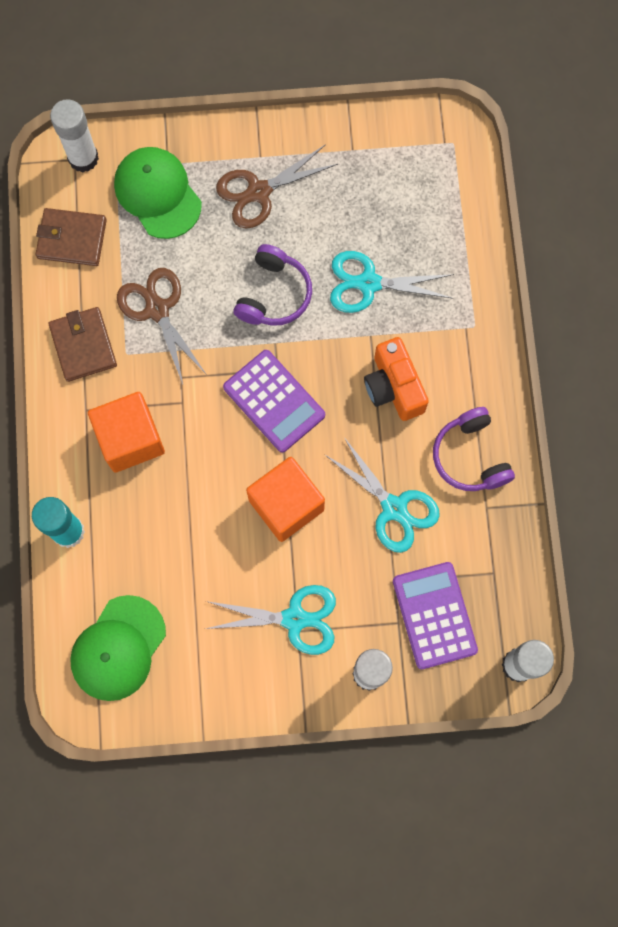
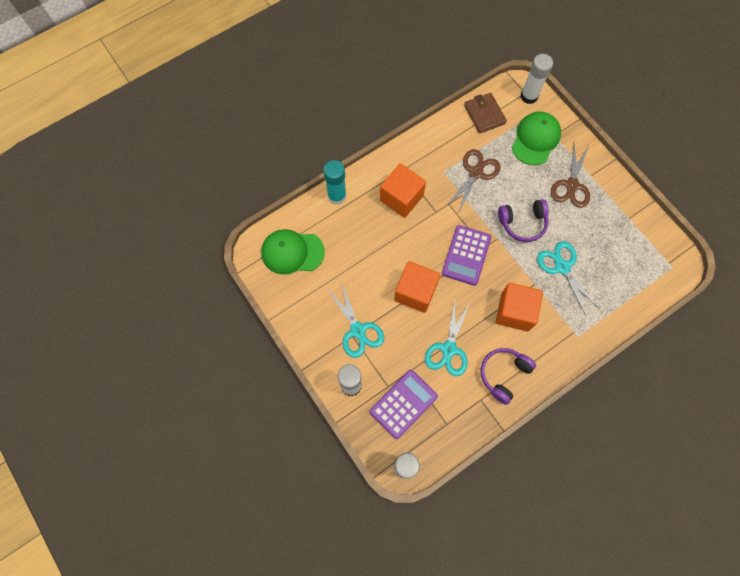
camera: 60 degrees right, 5 degrees down
brown wallet [48,307,117,382] -> none
brown scissors [216,144,338,229] -> brown scissors turned 105 degrees counterclockwise [551,144,590,208]
orange camera [364,337,429,421] -> orange cube [496,283,543,332]

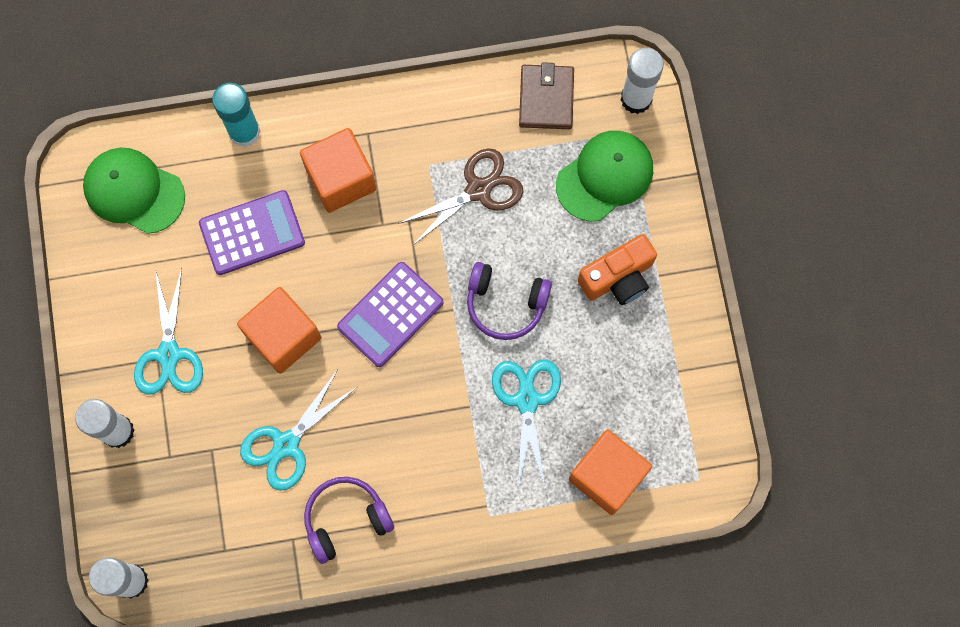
camera: 25 degrees right, 5 degrees up
purple calculator [370,370,438,439] -> purple calculator moved to [199,190,305,275]
orange cube [496,283,543,332] -> orange cube moved to [569,430,652,515]
brown scissors [551,144,590,208] -> orange camera [578,234,657,305]

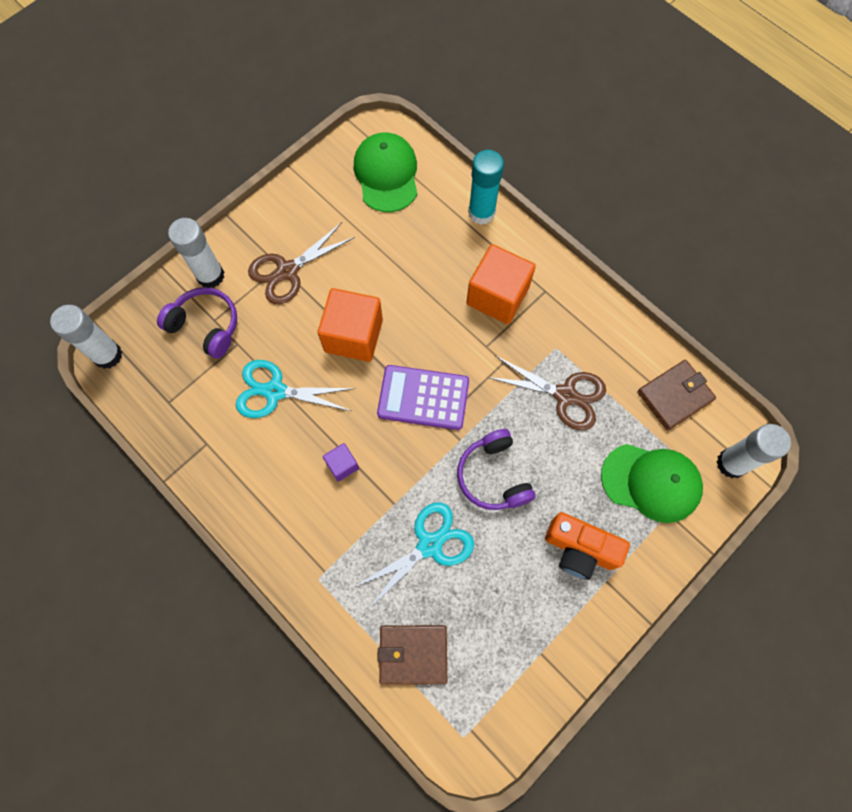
camera: 55 degrees right, 5 degrees down
turquoise scissors [134,268,203,395] -> brown scissors [248,222,355,304]
purple calculator [199,190,305,275] -> none
purple headphones [304,477,394,564] -> purple headphones moved to [157,287,237,359]
orange cube [569,430,652,515] -> brown wallet [378,625,447,685]
none -> purple cube [323,443,359,482]

